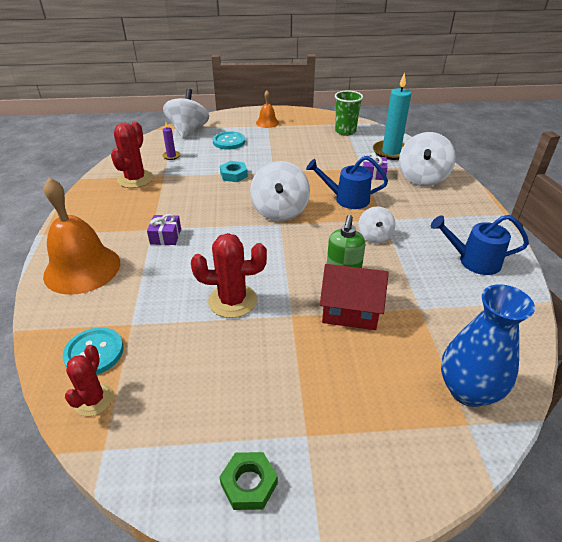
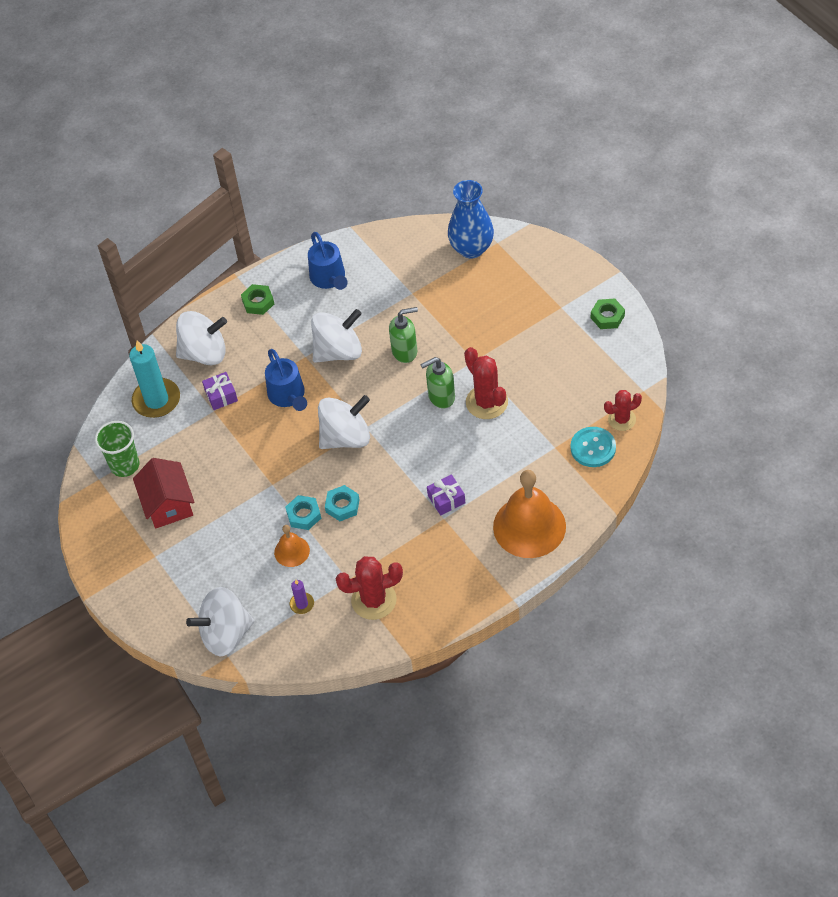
camera: 115 degrees left, 15 degrees up
turquoise button [213,131,245,150] -> none
orange bell [256,90,279,128] -> orange bell moved to [274,525,310,567]
red house [320,264,389,330] -> red house moved to [133,458,195,528]
white spinning top [358,206,396,244] -> white spinning top [311,309,362,363], size x1.72
none -> green nut [241,284,274,315]
none -> turquoise nut [325,485,360,521]
none -> green soap dispenser [420,357,455,408]

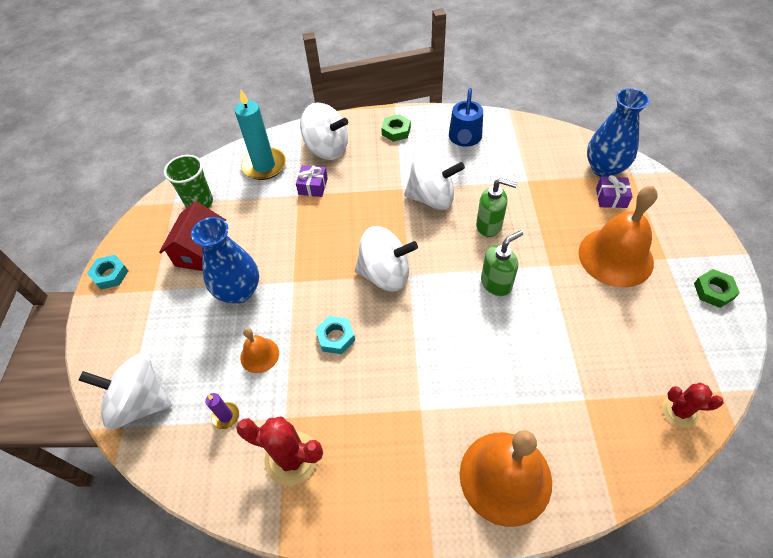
camera: 30 degrees right, 0 degrees up
blue watering can [265,349,307,411] -> none
turquoise nut [285,495,321,530] -> turquoise nut moved to [87,255,128,289]
green soap dispenser [420,357,455,408] -> green soap dispenser turned 135 degrees clockwise [481,230,523,296]
purple gift [427,474,465,515] -> purple gift moved to [596,175,633,208]
red cactus [464,347,508,419] -> none
turquoise button [571,427,616,467] -> none
none -> blue vase [191,217,259,304]
none -> orange bell [578,186,658,288]

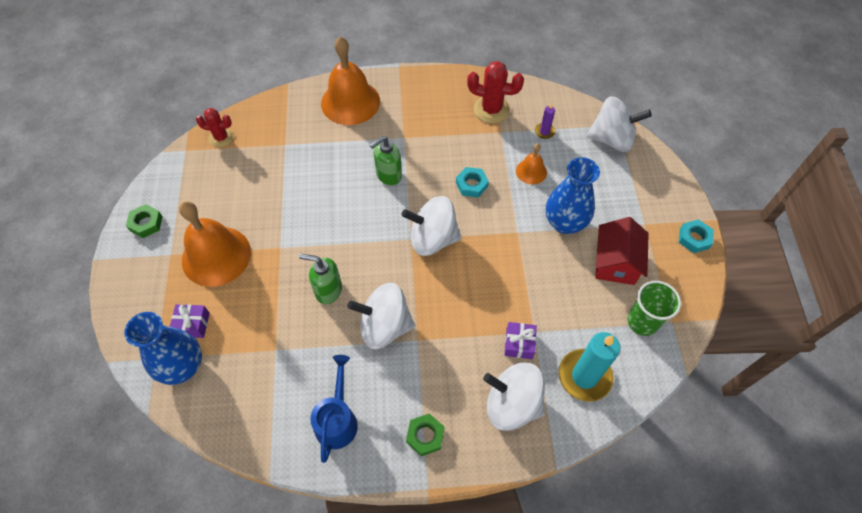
camera: 175 degrees right, 5 degrees up
green soap dispenser [481,230,523,296] -> green soap dispenser moved to [370,136,402,186]

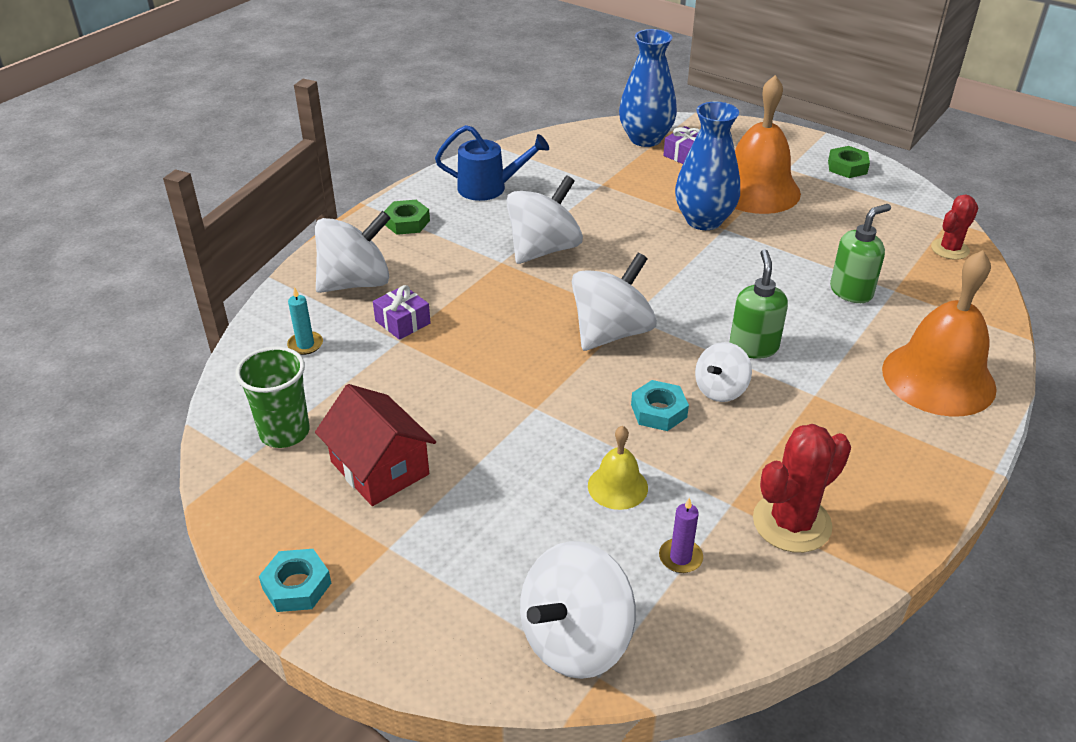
camera: 130 degrees right, 20 degrees down
green soap dispenser [299,254,342,304] -> green soap dispenser moved to [830,204,891,303]
blue watering can [310,355,358,463] -> blue watering can turned 45 degrees counterclockwise [435,125,549,201]
orange bell [516,144,547,184] -> yellow bell [588,426,648,510]
blue vase [546,157,600,234] -> blue vase moved to [675,102,740,230]
turquoise candle [559,332,621,402] -> turquoise candle [287,287,323,355], size x0.47
none -> white spinning top [695,342,752,402]

